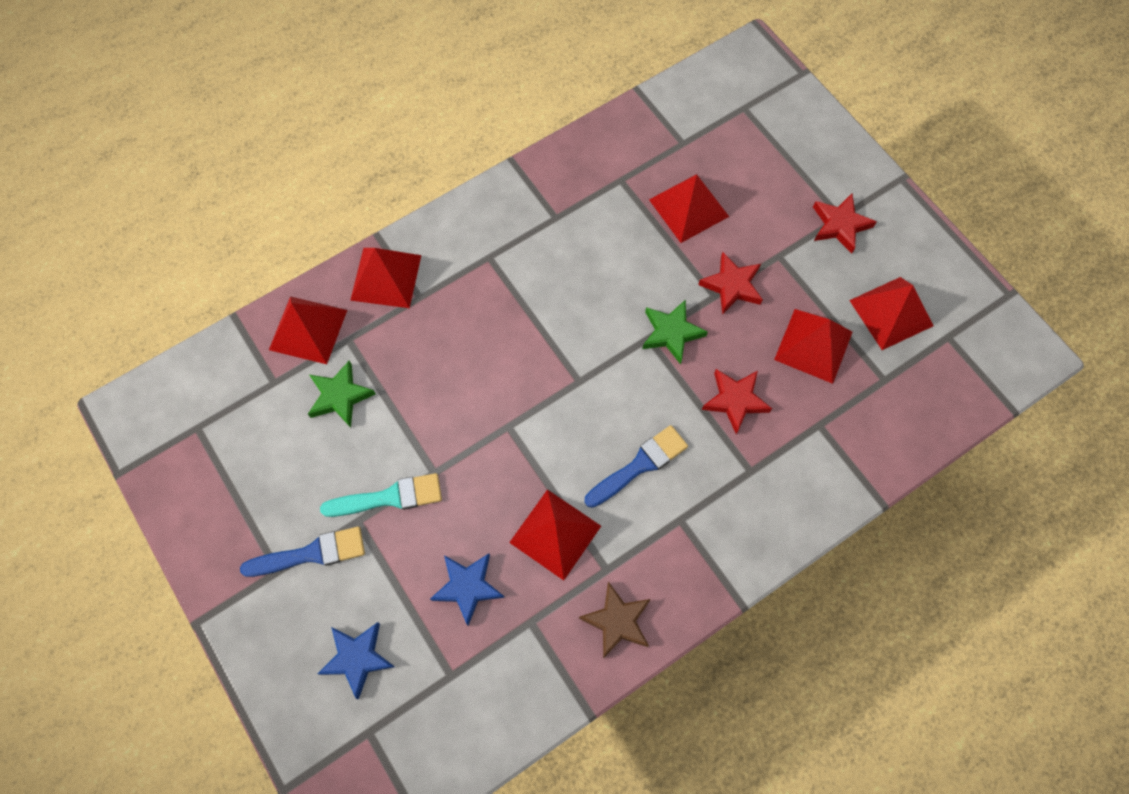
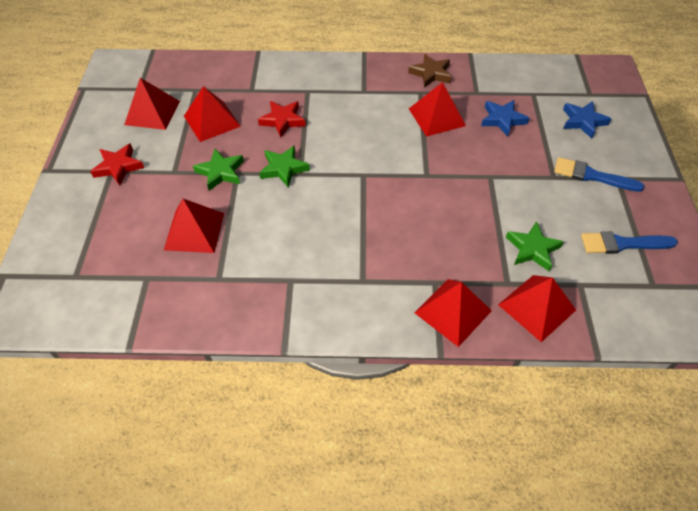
camera: 145 degrees left, 15 degrees down
turquoise brush [320,473,442,517] -> none
blue brush [585,425,688,508] -> blue brush moved to [581,231,678,254]
red star [698,252,763,315] -> green star [193,149,244,191]

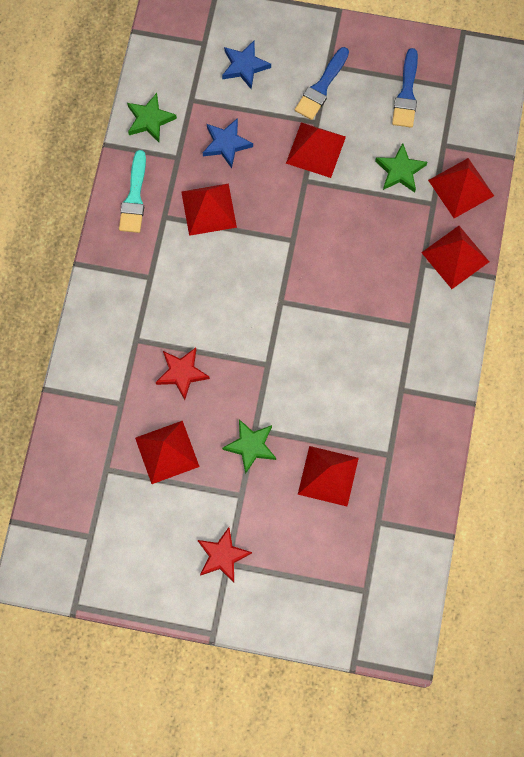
camera: 80 degrees left, 20 degrees up
red pyramid [124,78,180,130] -> red pyramid moved to [286,122,346,178]
green star [259,145,310,187] -> green star moved to [127,93,177,142]
brown star [408,54,451,88] -> turquoise brush [119,150,146,233]

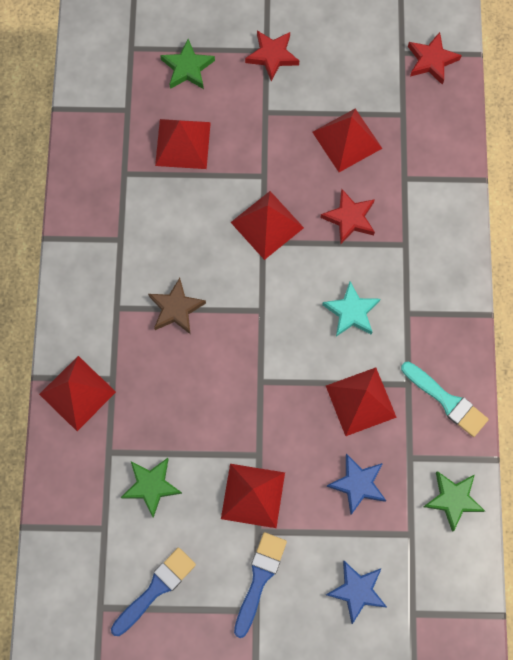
camera: 170 degrees right, 0 degrees up
turquoise brush [119,150,146,233] -> turquoise brush turned 135 degrees clockwise [401,362,489,437]
green star [222,419,276,474] -> green star moved to [160,39,215,89]
blue brush [392,48,418,128] -> blue brush turned 45 degrees clockwise [111,548,196,636]
red pyramid [428,158,494,218] -> red pyramid moved to [231,191,304,260]
none -> brown star [148,278,206,334]
none -> turquoise star [322,281,380,337]
none -> red star [408,32,462,85]

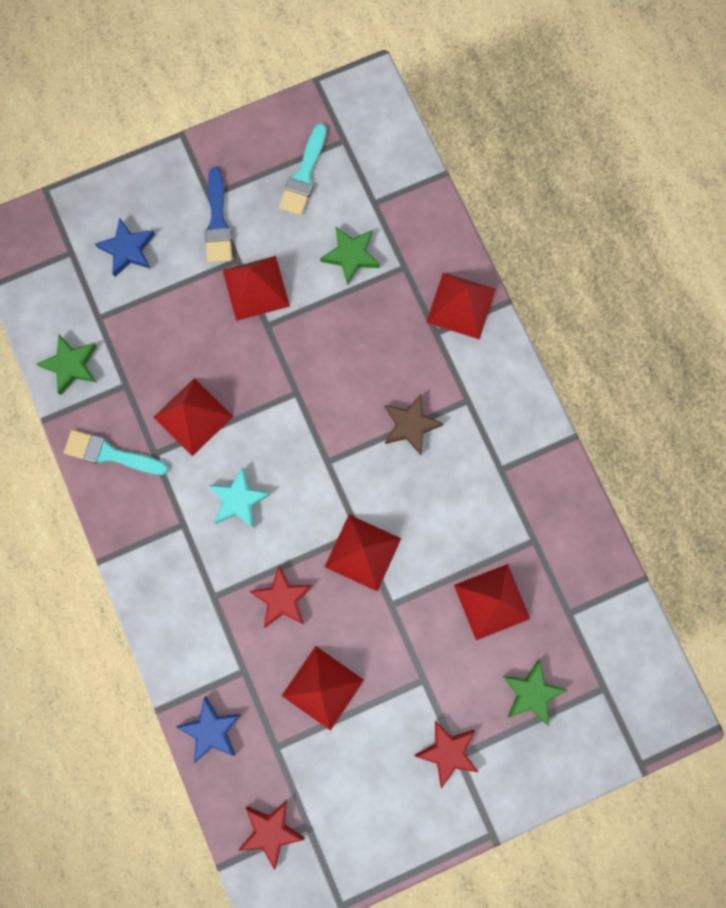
camera: 155 degrees right, 5 degrees up
blue brush [111,548,196,636] -> turquoise brush [279,123,327,216]
blue star [326,454,386,515] -> blue star moved to [177,696,241,763]

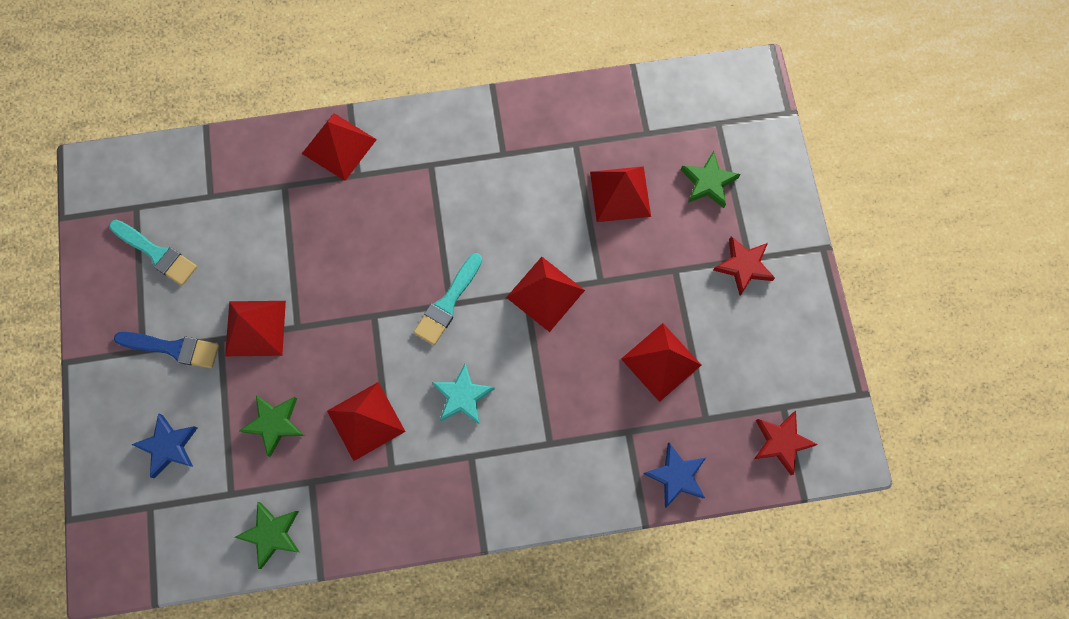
camera: 75 degrees left, 5 degrees down
turquoise brush [64,430,168,475] -> turquoise brush moved to [414,253,482,345]
red star [249,566,313,628] -> none
green star [320,227,380,285] -> green star moved to [239,395,304,457]
brown star [385,394,444,455] -> none

